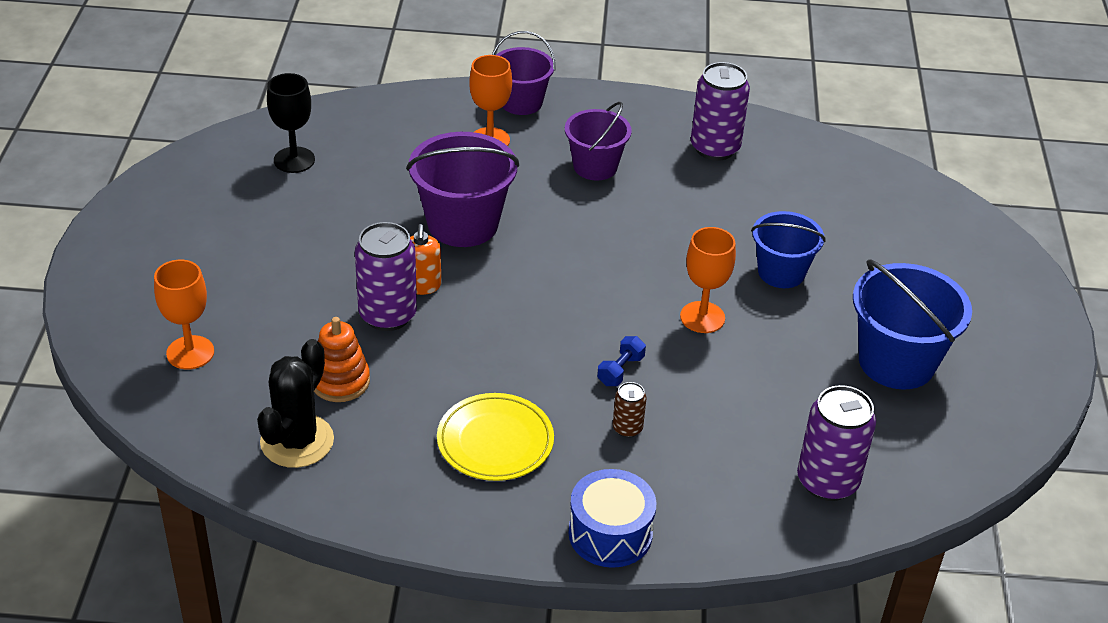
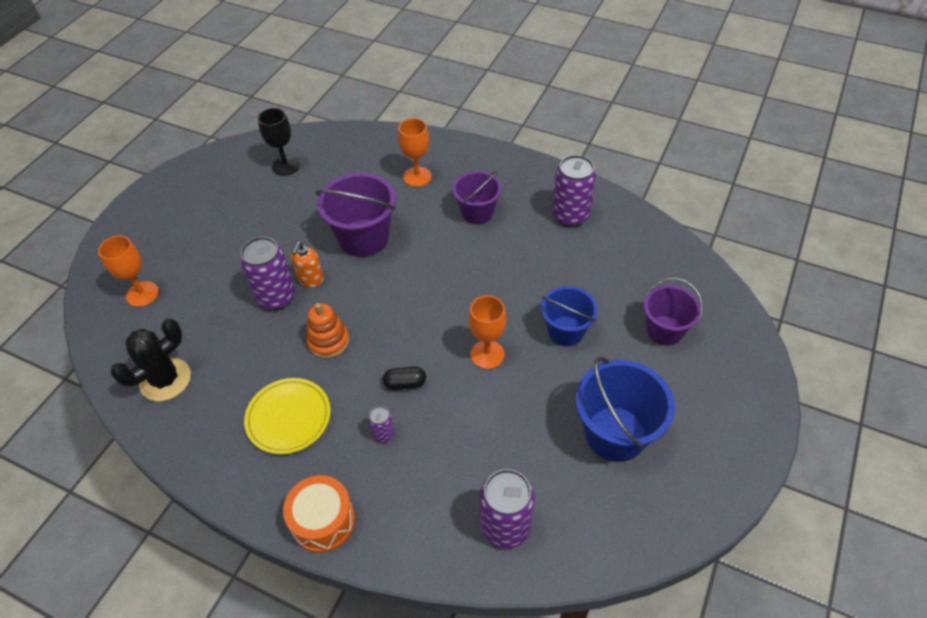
camera: 25 degrees right, 10 degrees up
orange stacking toy [314,317,370,402] -> orange stacking toy moved to [306,303,349,358]
purple bucket [492,31,555,115] -> purple bucket moved to [644,278,703,346]
blue drum [568,469,656,568] -> orange drum [283,475,355,553]
blue dumbbell [597,336,646,386] -> black capsule [383,366,426,390]
brown can [613,382,646,438] -> purple can [368,406,395,443]

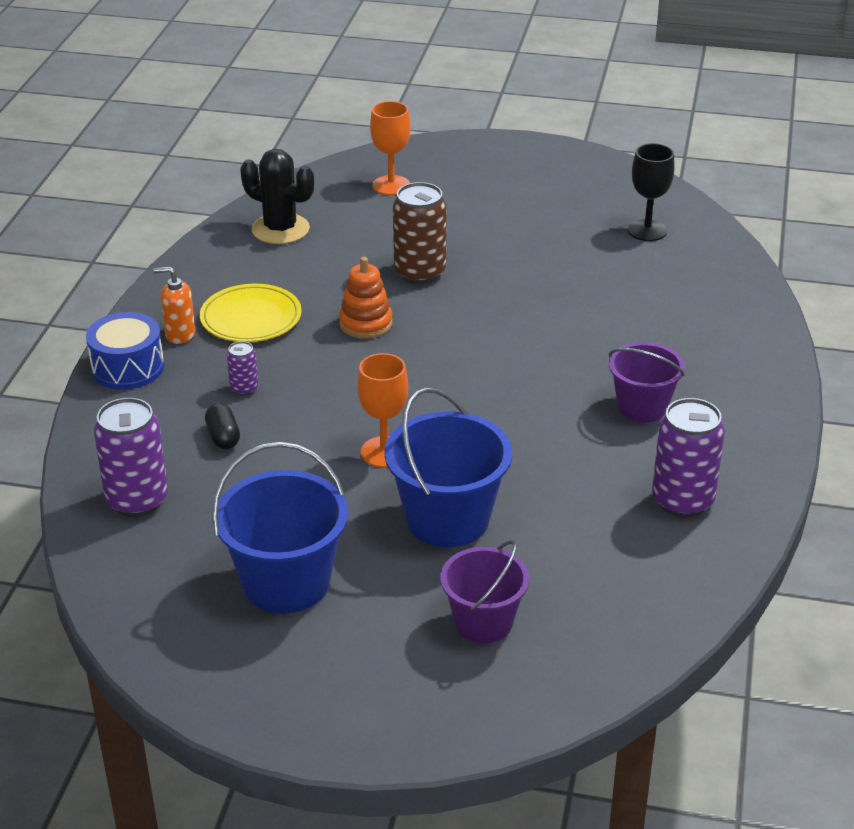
camera: 75 degrees right, 15 degrees down
purple can [240,237,296,310] -> brown can [393,182,447,284]
orange drum [283,475,355,553] -> blue drum [86,312,164,390]
orange soap dispenser [291,242,324,287] -> orange soap dispenser moved to [153,267,195,344]
purple bucket [316,173,396,257] -> none
black capsule [383,366,426,390] -> black capsule moved to [205,403,240,449]
orange goblet [398,118,432,187] -> none
blue bucket [541,286,598,346] -> blue bucket [384,387,512,547], size x1.53

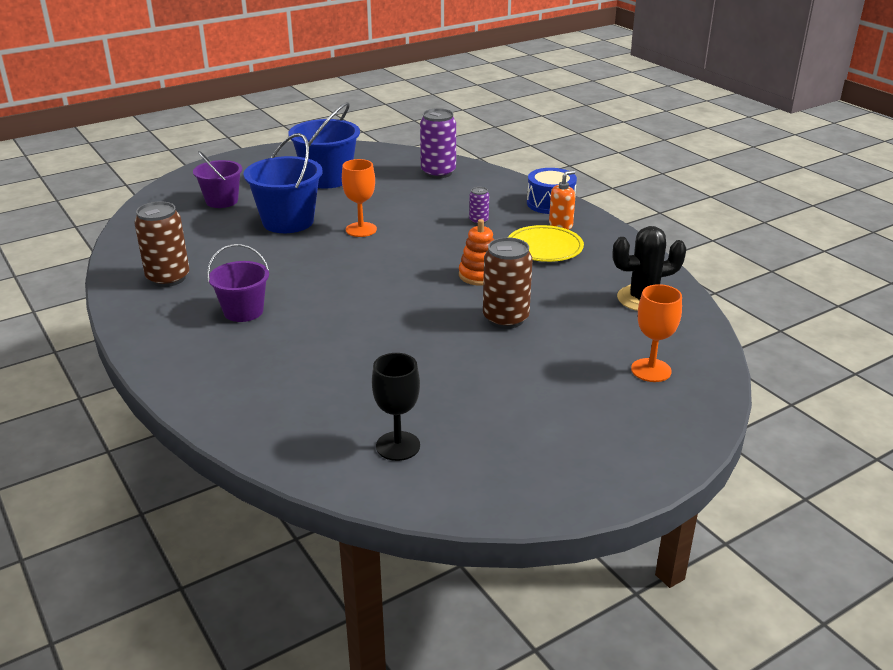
camera: 135 degrees right, 5 degrees down
black capsule [205,403,240,449] -> none
purple can [652,398,725,517] -> brown can [134,201,190,287]

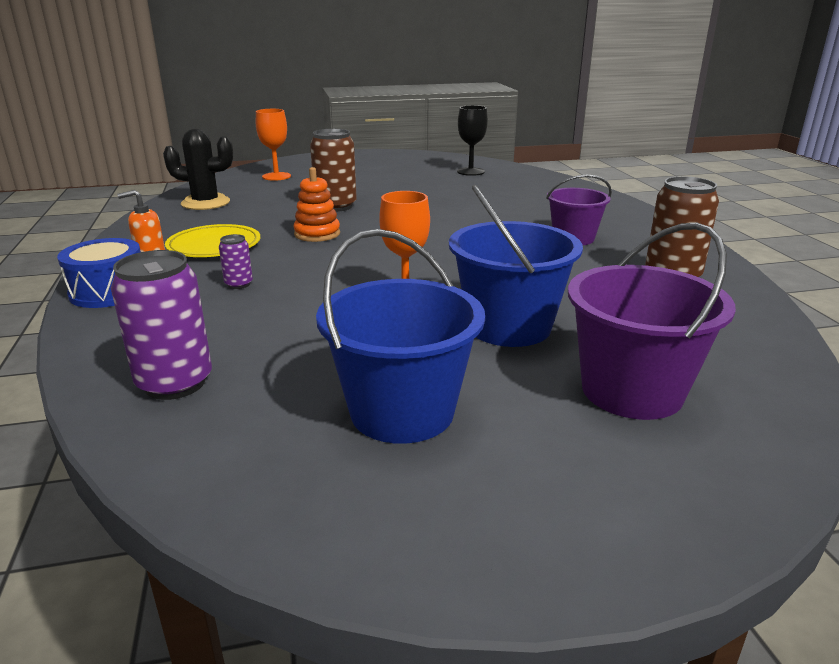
camera: 160 degrees left, 5 degrees down
purple bucket [193,151,242,208] -> purple bucket [568,223,736,420], size x1.53

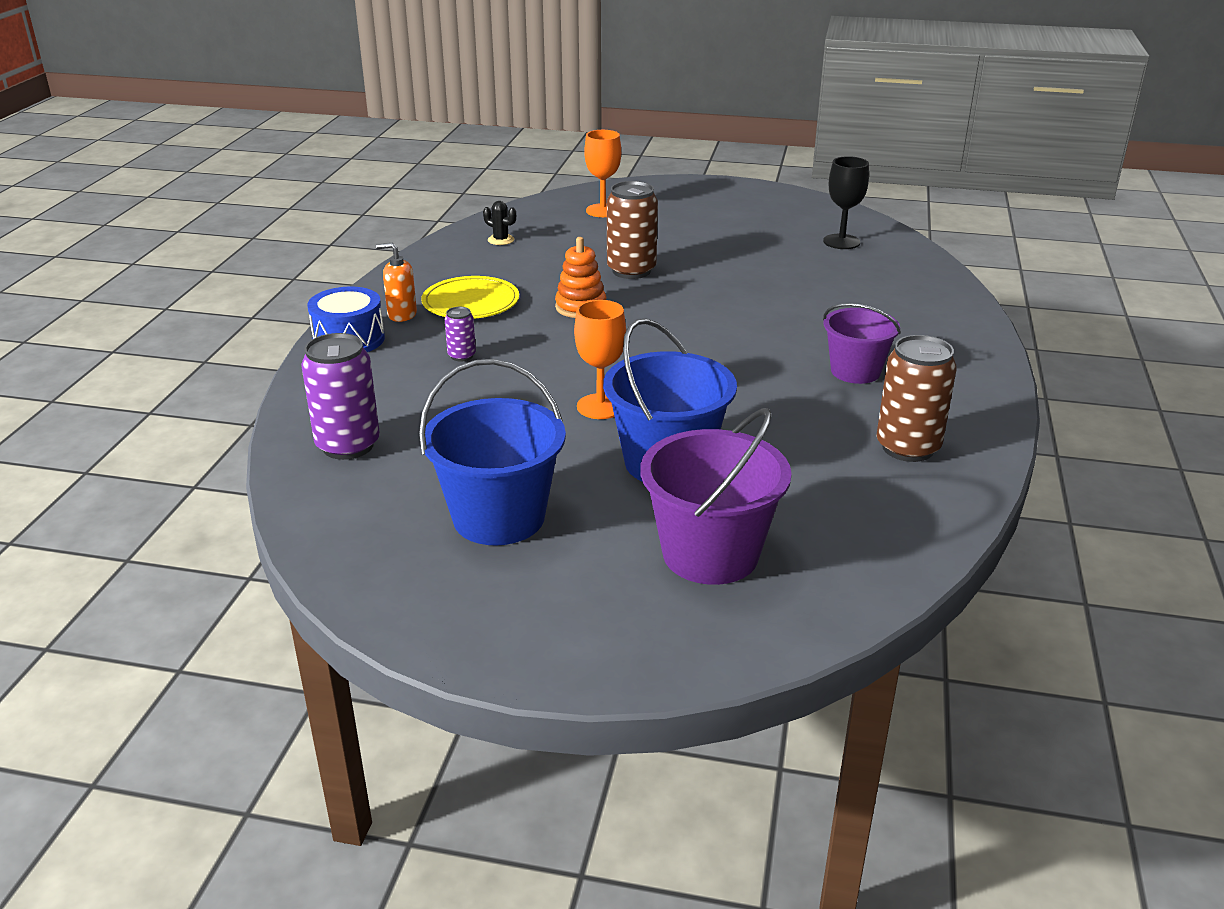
camera: 25 degrees right, 5 degrees up
black cactus [163,129,233,210] -> black cactus [483,201,516,245], size x0.50

